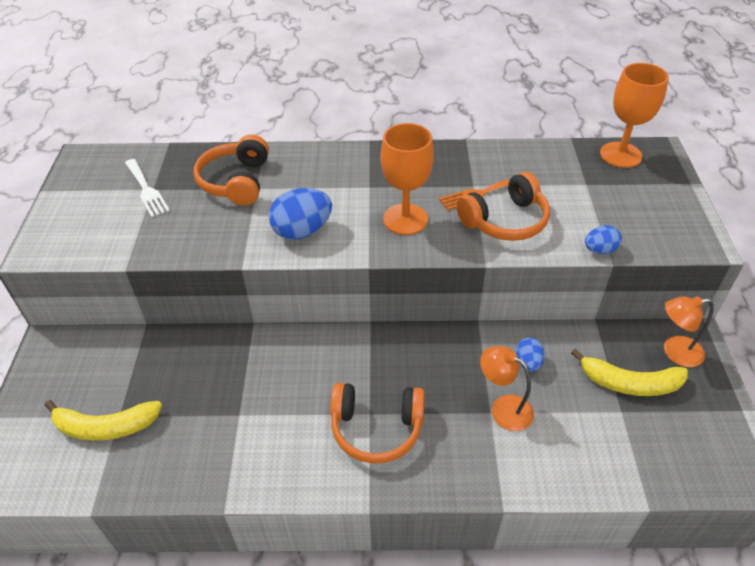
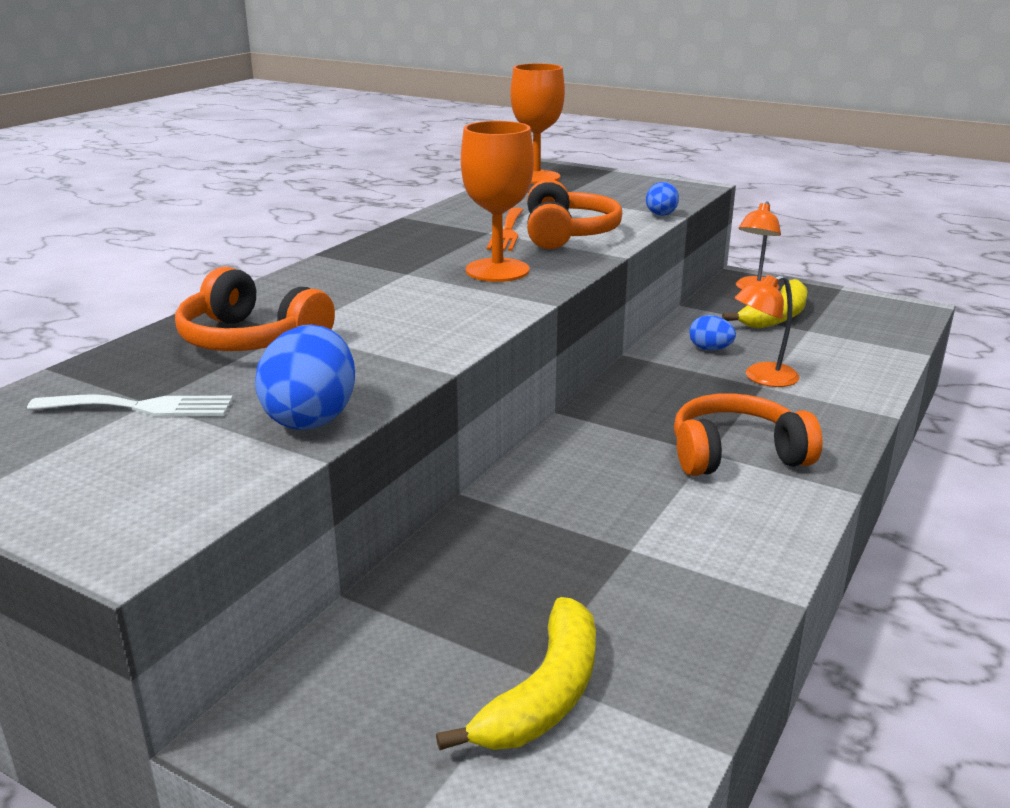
camera: 60 degrees left, 20 degrees down
blue egg [269,188,332,240] -> blue egg moved to [255,325,355,430]
orange headphones [330,383,425,464] -> orange headphones turned 135 degrees counterclockwise [674,393,823,476]

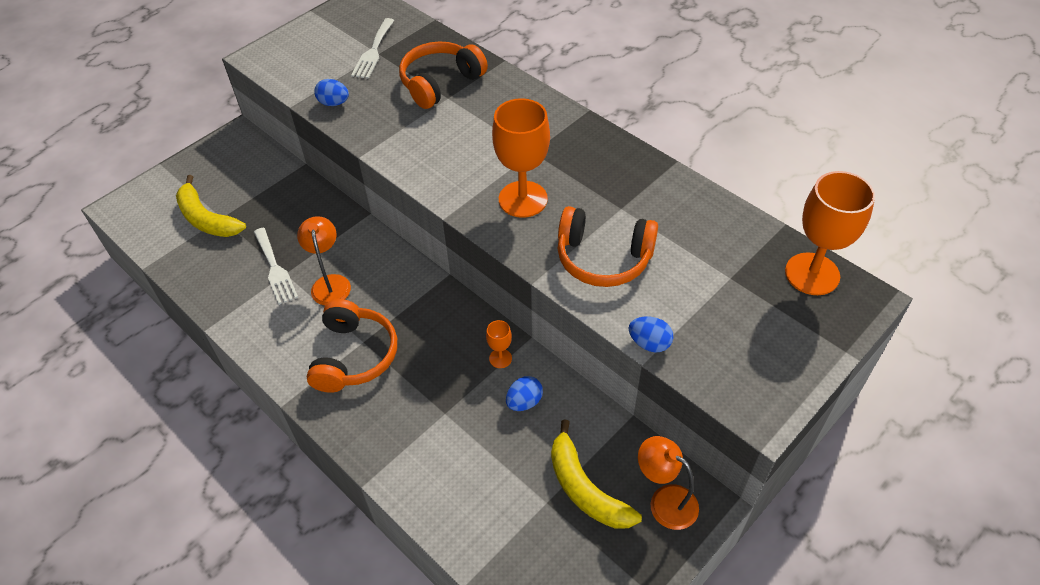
camera: 105 degrees right, 25 degrees up
blue egg [255,325,355,430] -> blue egg [314,79,349,106], size x0.57
orange fork [487,207,523,251] -> none
orange lamp [734,275,799,387] -> orange lamp moved to [297,216,351,305]
none -> white fork [254,228,298,305]
none -> orange goblet [486,320,512,368]

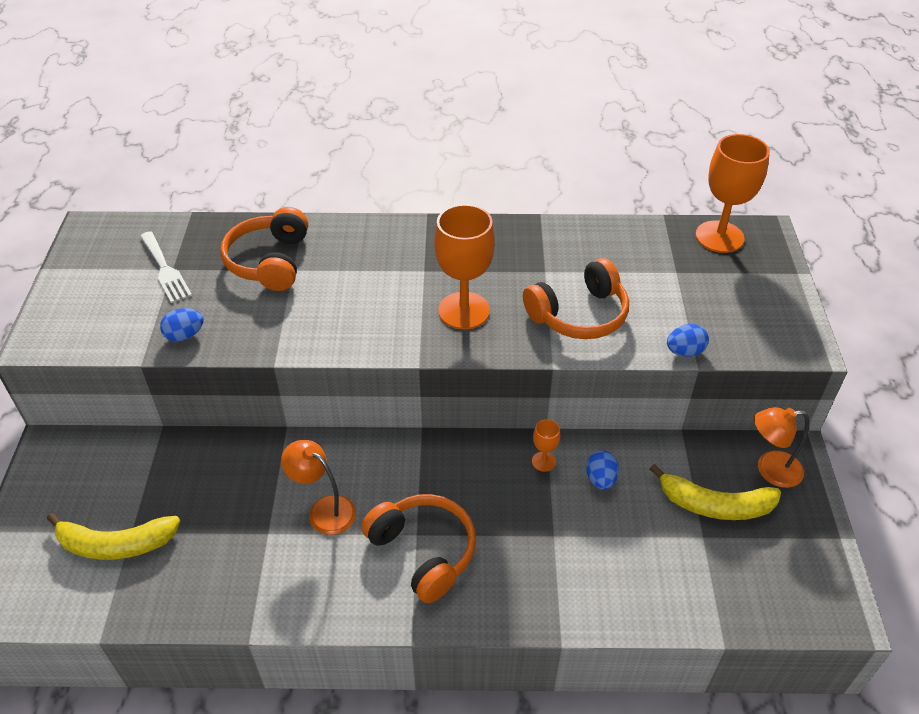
camera: 45 degrees left, 5 degrees down
white fork [254,228,298,305] -> none

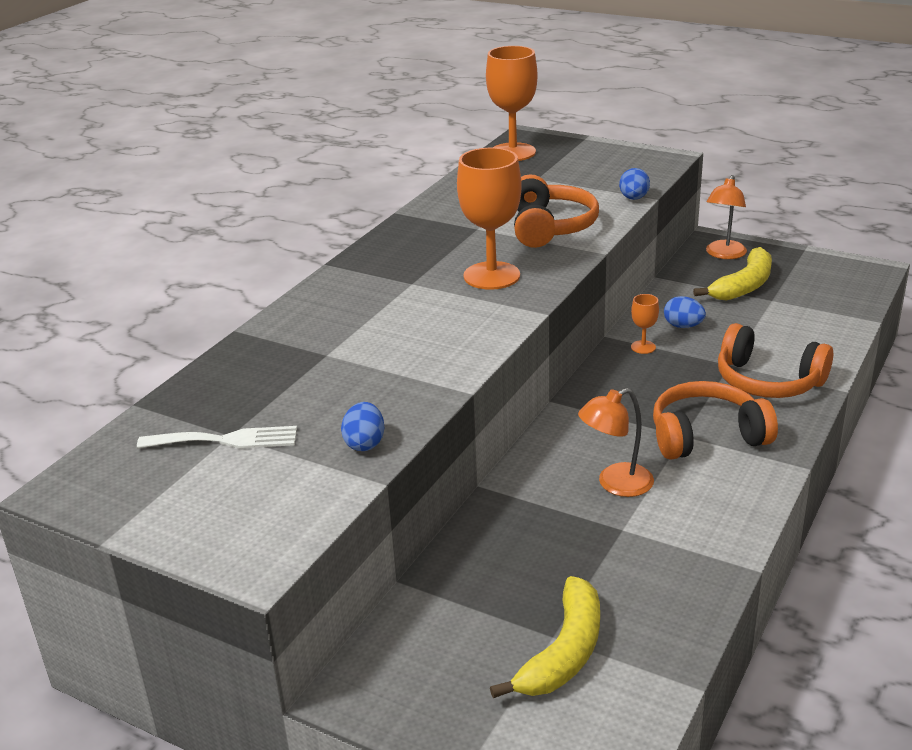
camera: 60 degrees left, 15 degrees down
orange headphones [220,207,308,291] -> orange headphones moved to [718,323,833,398]

